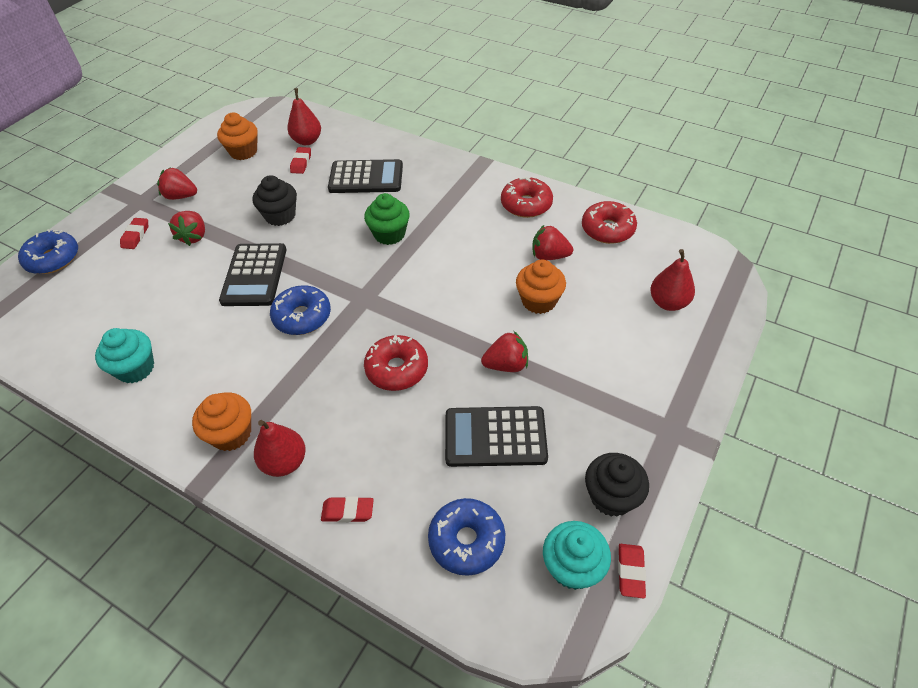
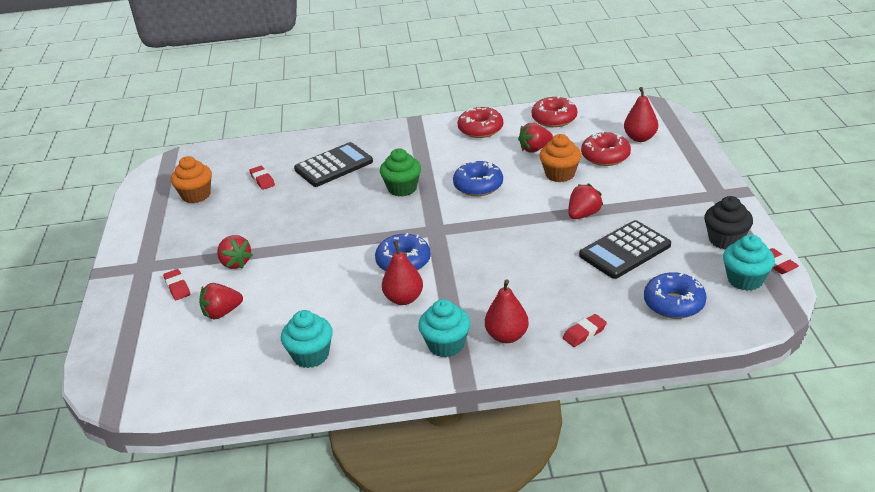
camera: 35 degrees left, 15 degrees down
blue donut [18,229,78,274] -> blue donut moved to [453,160,503,196]
red strawberry [157,167,197,200] -> red strawberry moved to [199,283,243,319]
orange cupcake [192,392,251,451] -> turquoise cupcake [418,299,470,357]
black calculator [219,243,287,306] -> none
black cupcake [253,175,297,226] -> none
red pear [287,88,321,145] -> red pear moved to [382,241,423,305]
red donut [364,335,428,391] -> red donut moved to [581,131,631,166]

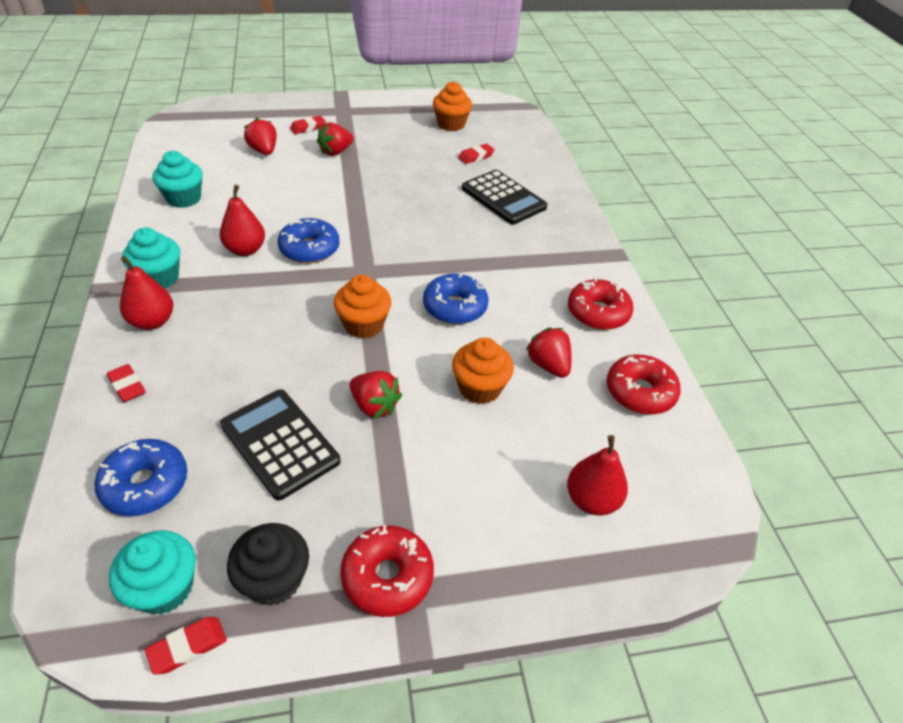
camera: 80 degrees right, 10 degrees up
green cupcake [380,148,421,196] -> none
red donut [581,131,631,166] -> red donut moved to [340,525,434,617]
none -> orange cupcake [334,275,391,339]

